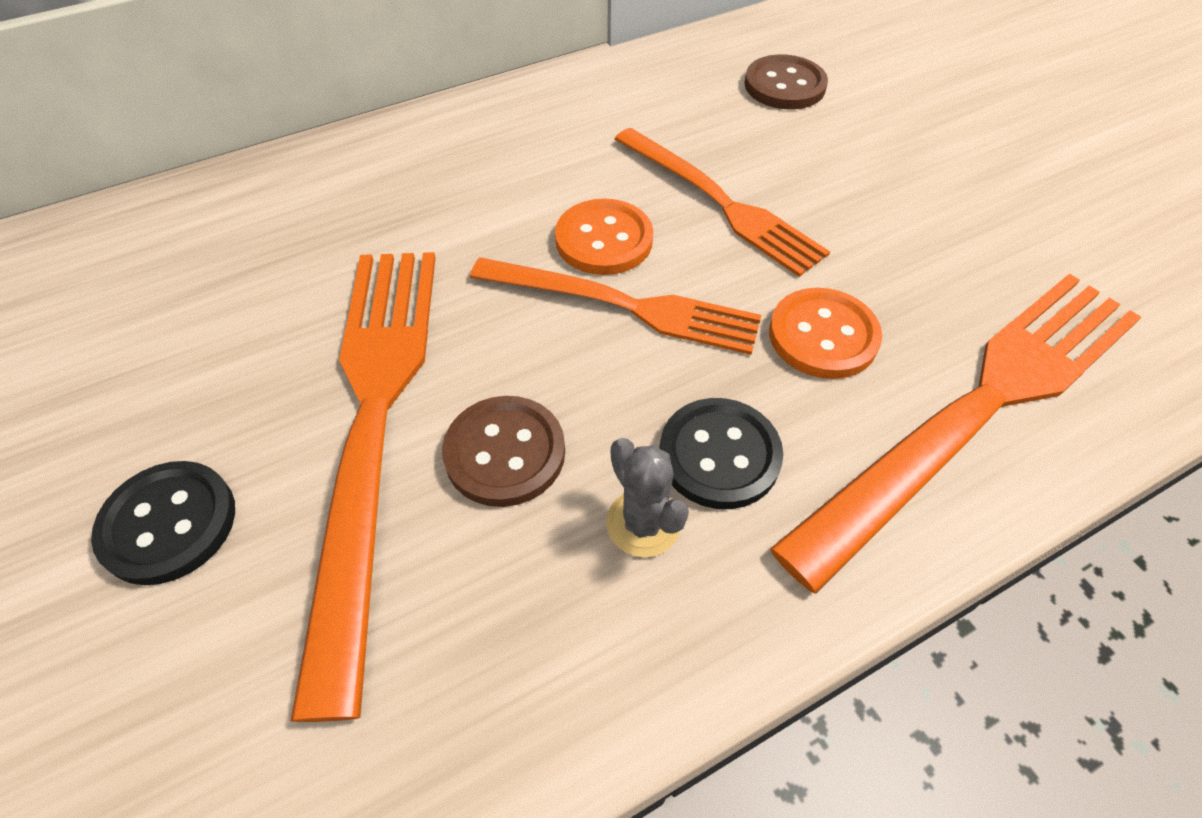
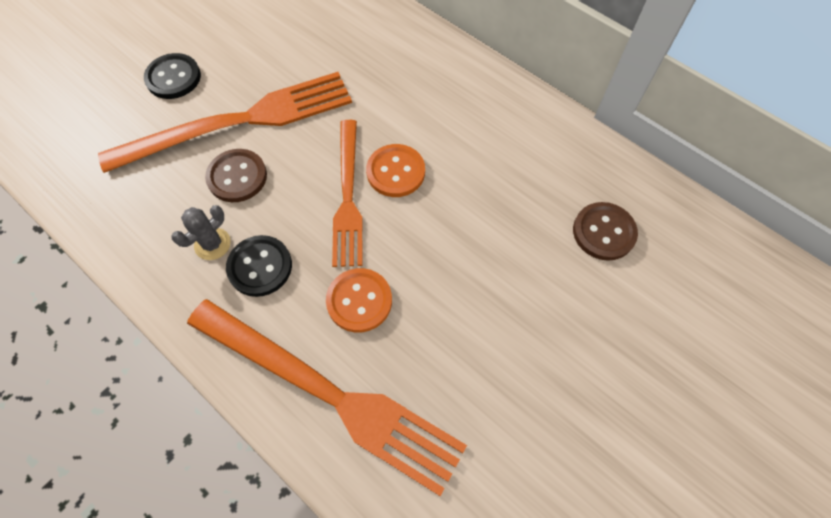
camera: 70 degrees right, 10 degrees up
orange fork [615,128,830,277] -> none

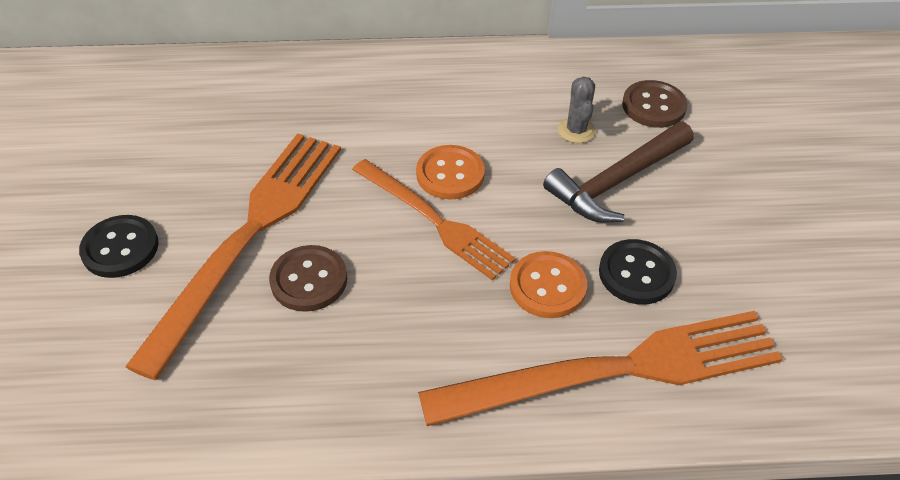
camera: 45 degrees left, 15 degrees down
grey cactus [171,205,231,260] -> grey cactus moved to [558,77,596,143]
black button [226,235,292,297] -> black button moved to [599,239,677,305]
none -> brown hammer [543,122,694,223]

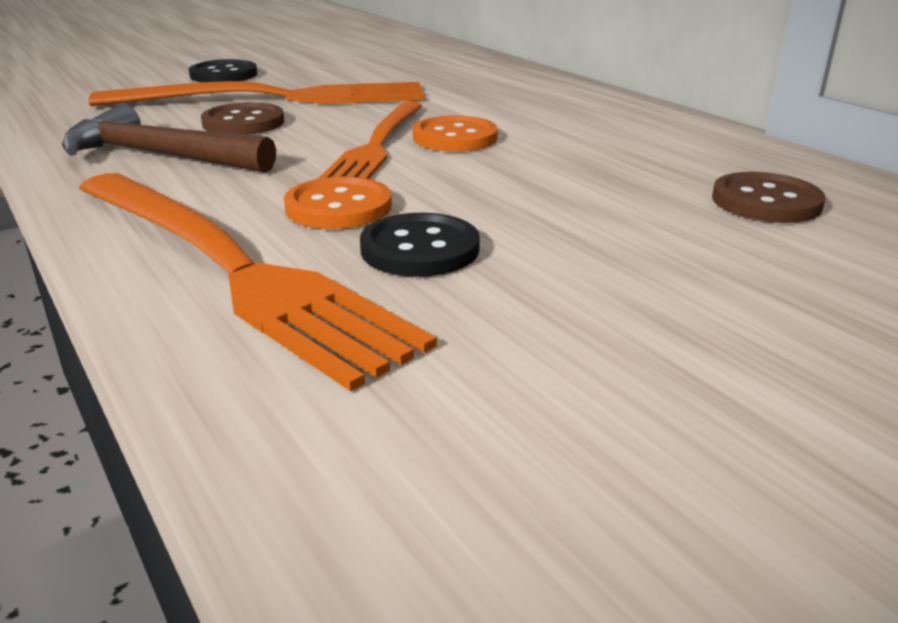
camera: 60 degrees right, 20 degrees down
brown hammer [543,122,694,223] -> brown hammer moved to [62,104,276,173]
grey cactus [558,77,596,143] -> none

